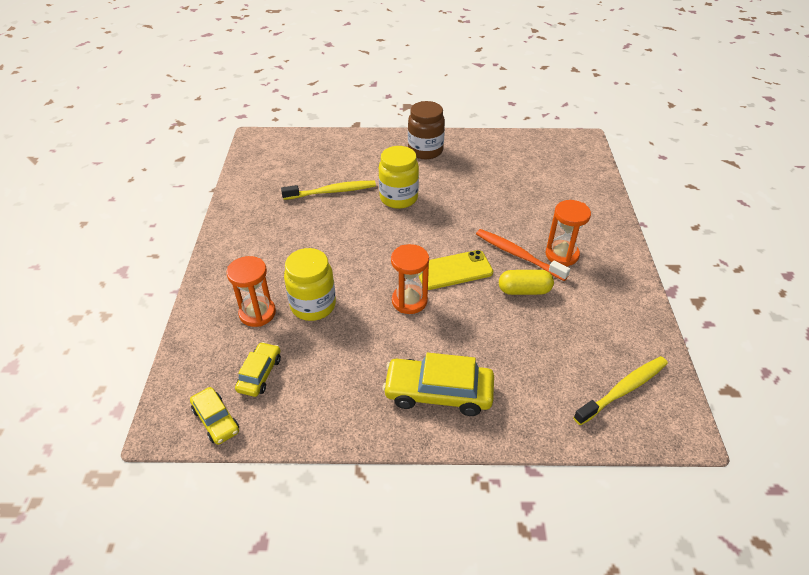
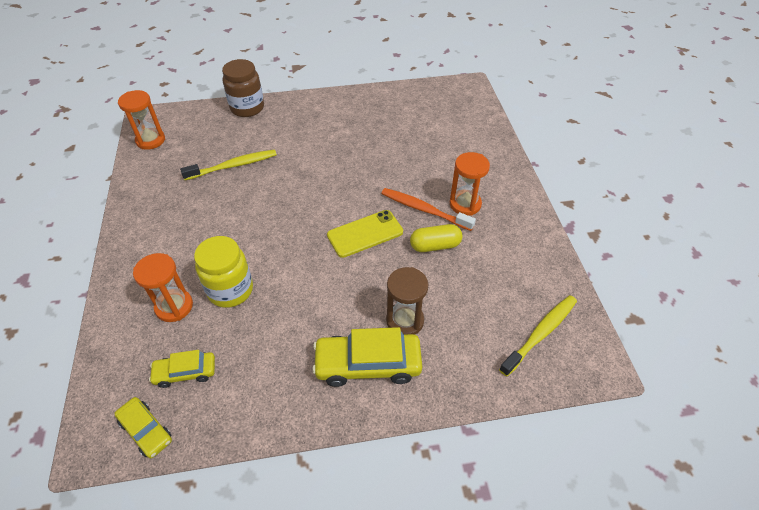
camera: 10 degrees left, 5 degrees up
yellow car [235,342,281,397] -> yellow car turned 105 degrees counterclockwise [149,350,215,388]
yellow jar [379,146,419,209] -> none
orange hourglass [391,244,429,314] -> orange hourglass moved to [118,90,165,150]
brown jar [408,101,445,159] -> brown jar moved to [222,59,264,117]
none -> brown hourglass [386,267,428,335]

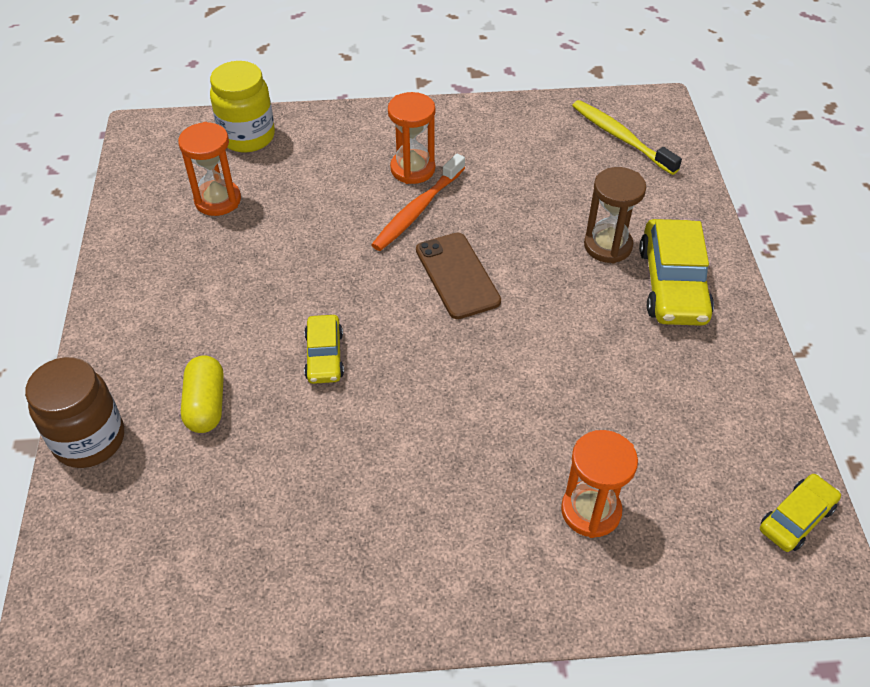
camera: 85 degrees left, 0 degrees up
orange hourglass [118,90,165,150] -> orange hourglass moved to [178,122,241,216]
yellow car [149,350,215,388] -> yellow car moved to [304,315,344,384]
yellow toothbrush [180,149,277,180] -> none
yellow jar [194,236,253,308] -> yellow jar moved to [210,61,275,153]
yellow phone [327,210,403,258] -> brown phone [416,233,501,319]
yellow capsule [410,224,463,252] -> yellow capsule moved to [181,355,224,433]

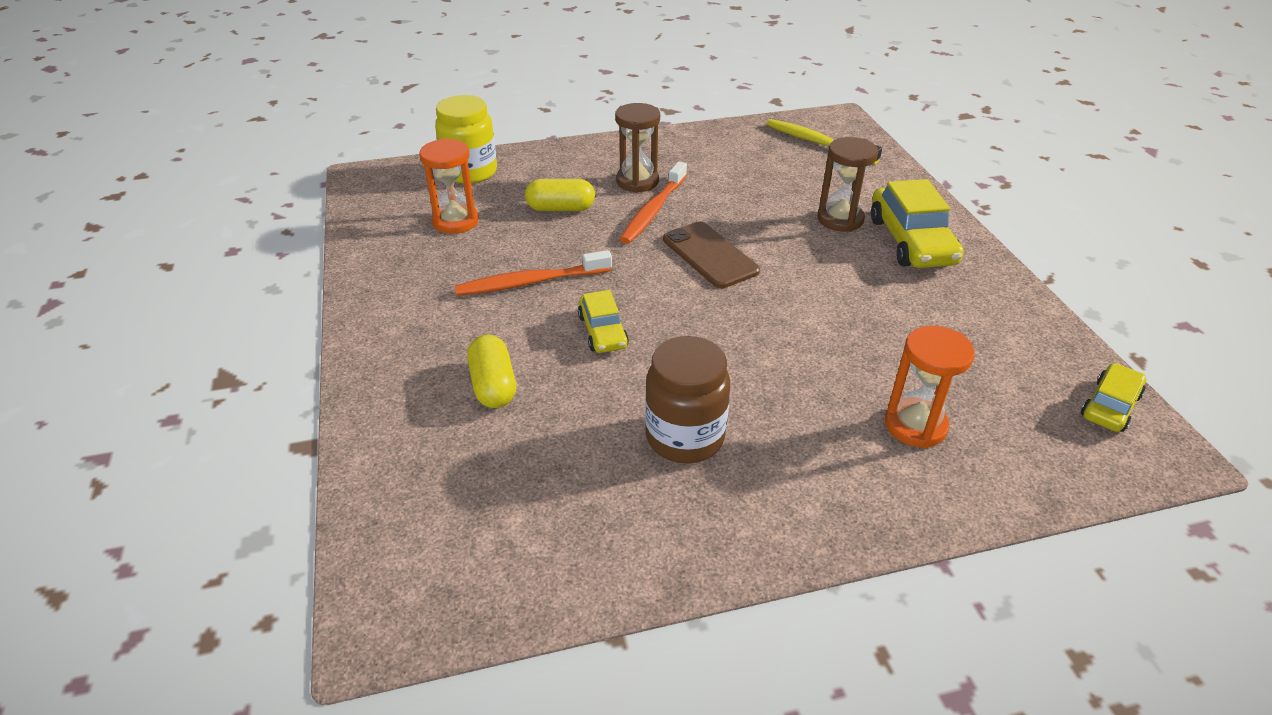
camera: 10 degrees left, 10 degrees down
brown jar [25,357,124,468] -> brown jar moved to [645,336,730,463]
orange hourglass [388,92,435,184] -> brown hourglass [615,103,660,193]
none -> orange toothbrush [455,250,612,296]
none -> yellow capsule [525,179,595,211]

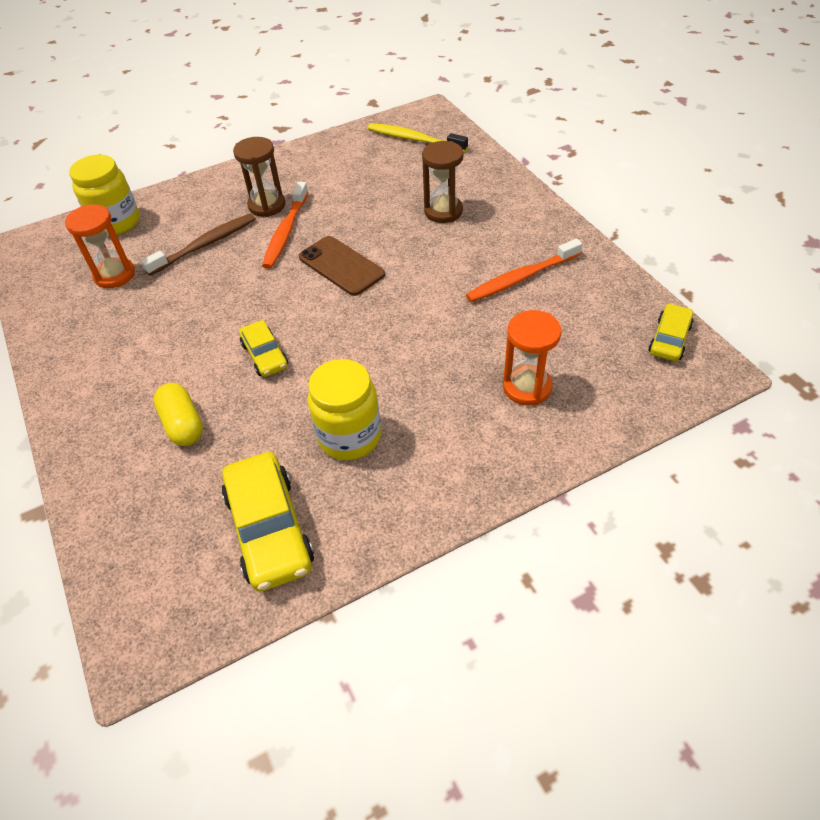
camera: 10 degrees left, 10 degrees up
orange toothbrush [455,250,612,296] -> orange toothbrush moved to [466,239,582,302]
yellow capsule [525,179,595,211] -> brown toothbrush [141,213,256,276]
brown jar [645,336,730,463] -> yellow jar [308,359,381,460]
yellow car [871,179,964,268] -> yellow car moved to [222,452,314,592]

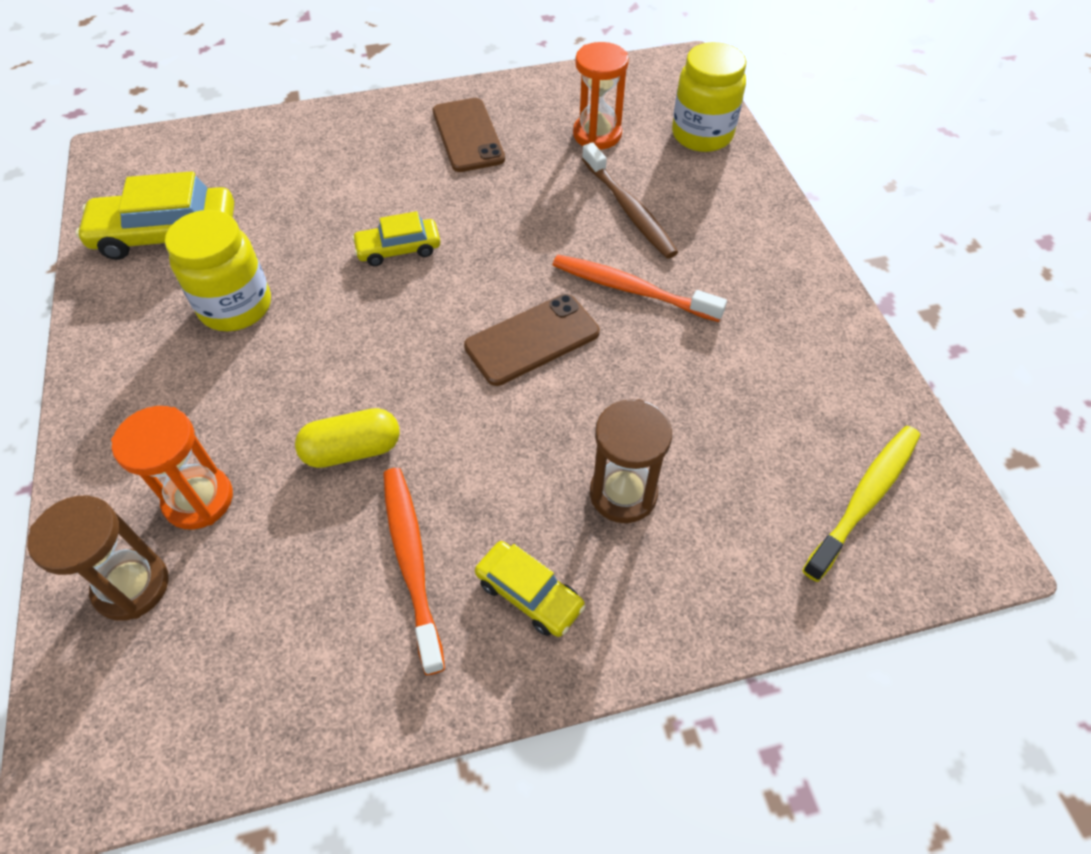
camera: 100 degrees right, 5 degrees up
yellow capsule [153,383,203,446] -> yellow capsule moved to [295,408,400,468]
brown hourglass [233,137,286,217] -> brown hourglass moved to [27,495,169,621]
yellow car [648,303,694,361] -> yellow car moved to [475,541,586,637]
none -> brown phone [433,98,505,172]

